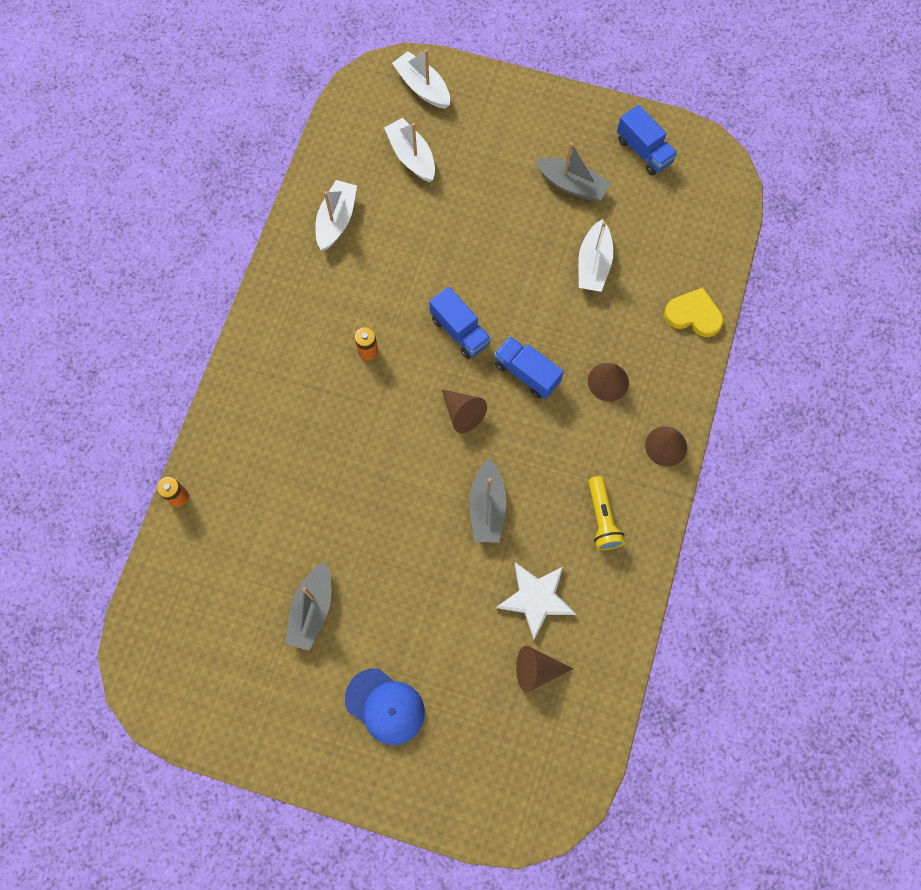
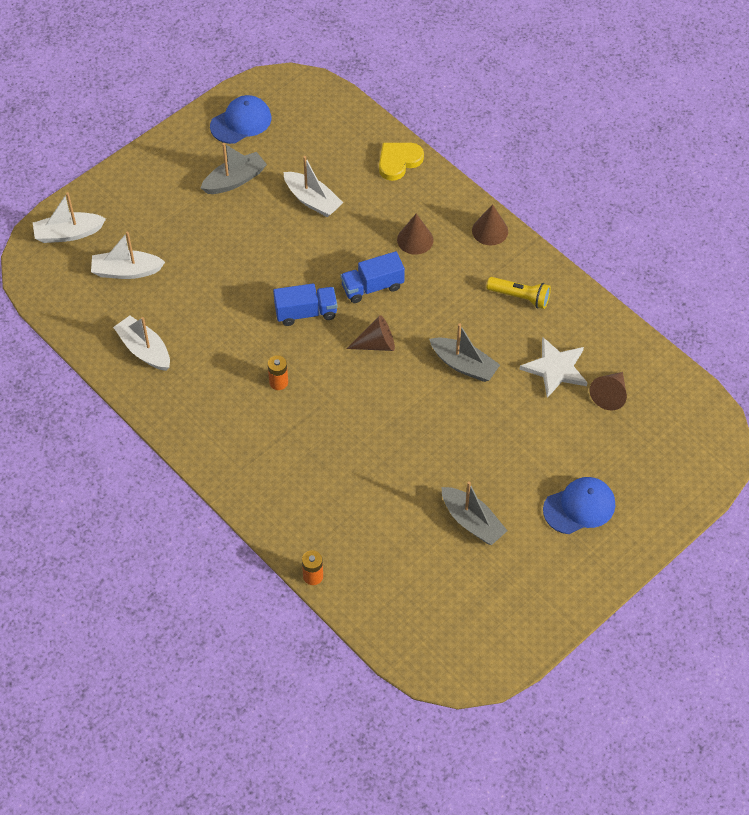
camera: 60 degrees left, 15 degrees down
blue truck [617,105,678,175] -> blue cap [210,95,272,144]

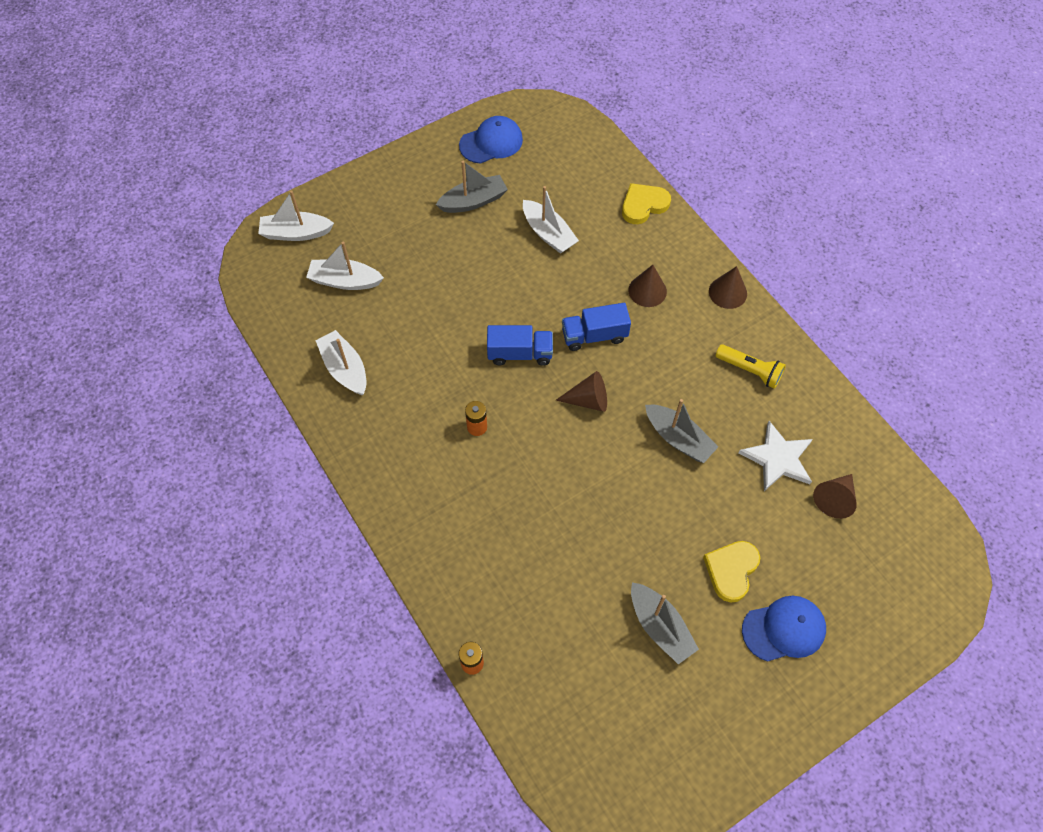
camera: 10 degrees right, 5 degrees up
none -> yellow heart [703,541,760,603]

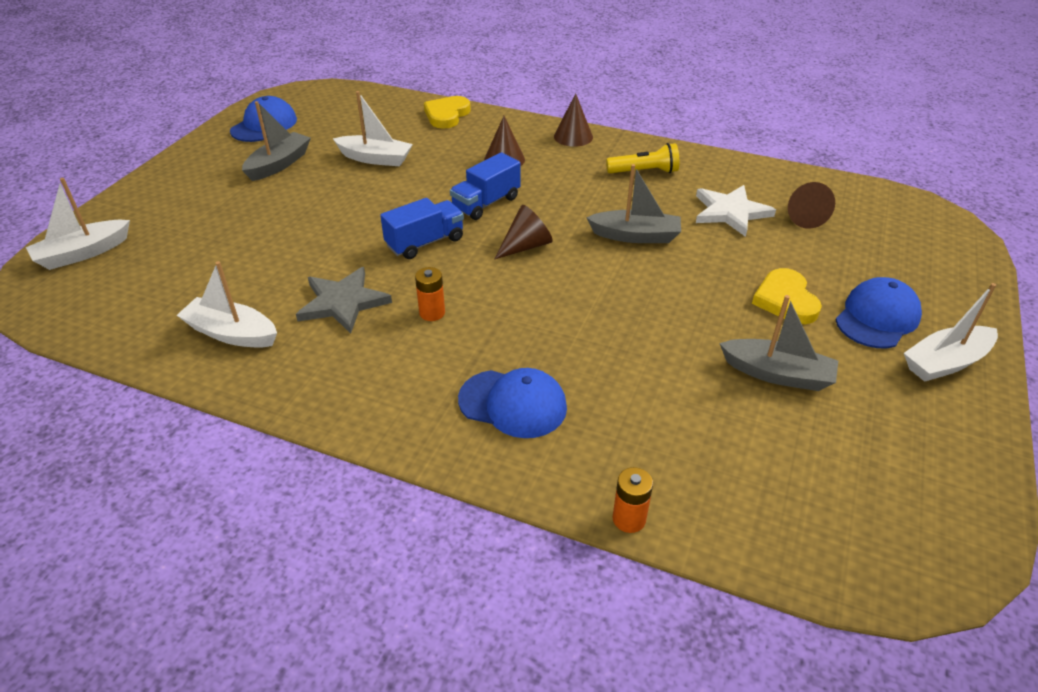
camera: 35 degrees left, 20 degrees down
white boat [306,242,384,290] -> white boat moved to [904,283,998,382]
none -> grey star [296,267,392,334]
none -> blue cap [458,368,567,438]

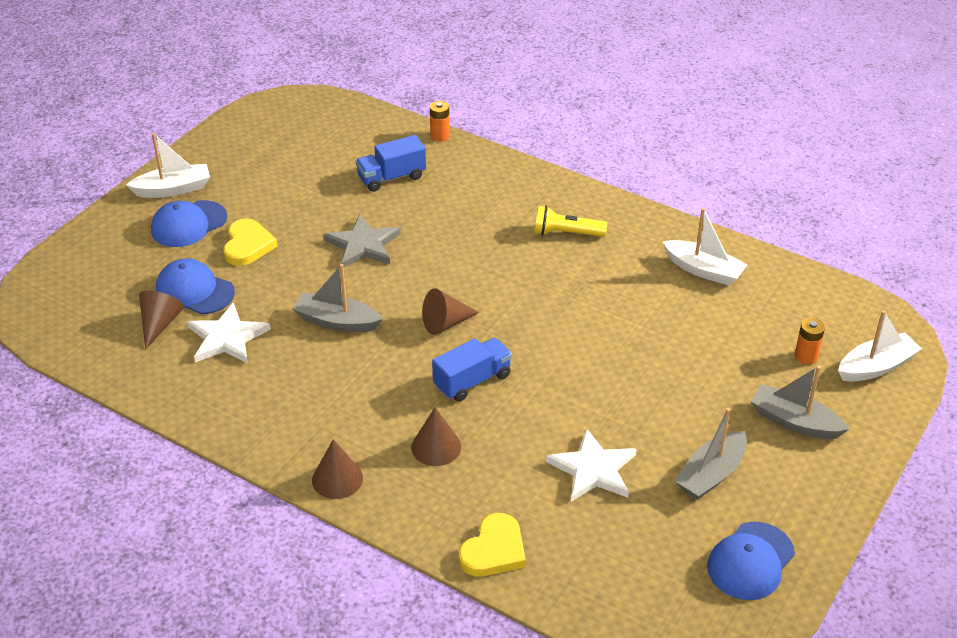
camera: 170 degrees left, 0 degrees up
grey star [296,267,392,334] -> grey star moved to [323,215,401,268]
white boat [333,91,413,166] -> white star [546,428,636,502]
blue truck [380,198,464,259] -> blue truck moved to [356,135,426,192]
orange battery [415,267,445,321] -> orange battery moved to [795,318,825,365]
blue cap [458,368,567,438] -> blue cap moved to [156,258,235,314]
yellow flashlight [606,143,679,173] -> yellow flashlight moved to [534,206,607,237]
grey boat [719,295,838,391] -> grey boat moved to [751,366,849,439]

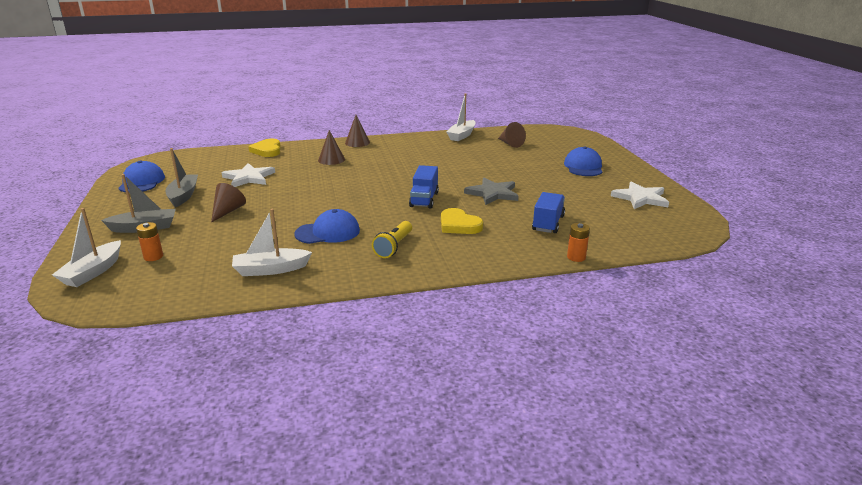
camera: 135 degrees right, 15 degrees down
white boat [126,133,210,198] -> white boat moved to [446,93,475,141]
blue cap [156,258,235,314] -> blue cap moved to [294,209,360,244]
white star [187,303,271,364] -> white star moved to [611,181,669,209]
yellow heart [224,219,278,266] -> yellow heart moved to [441,208,483,234]
grey boat [293,264,383,332] -> none
brown cone [422,288,479,335] -> brown cone moved to [211,183,246,223]
blue truck [432,338,512,402] -> blue truck moved to [409,165,439,209]
yellow flashlight [534,206,607,237] -> yellow flashlight turned 150 degrees clockwise [372,221,412,258]

